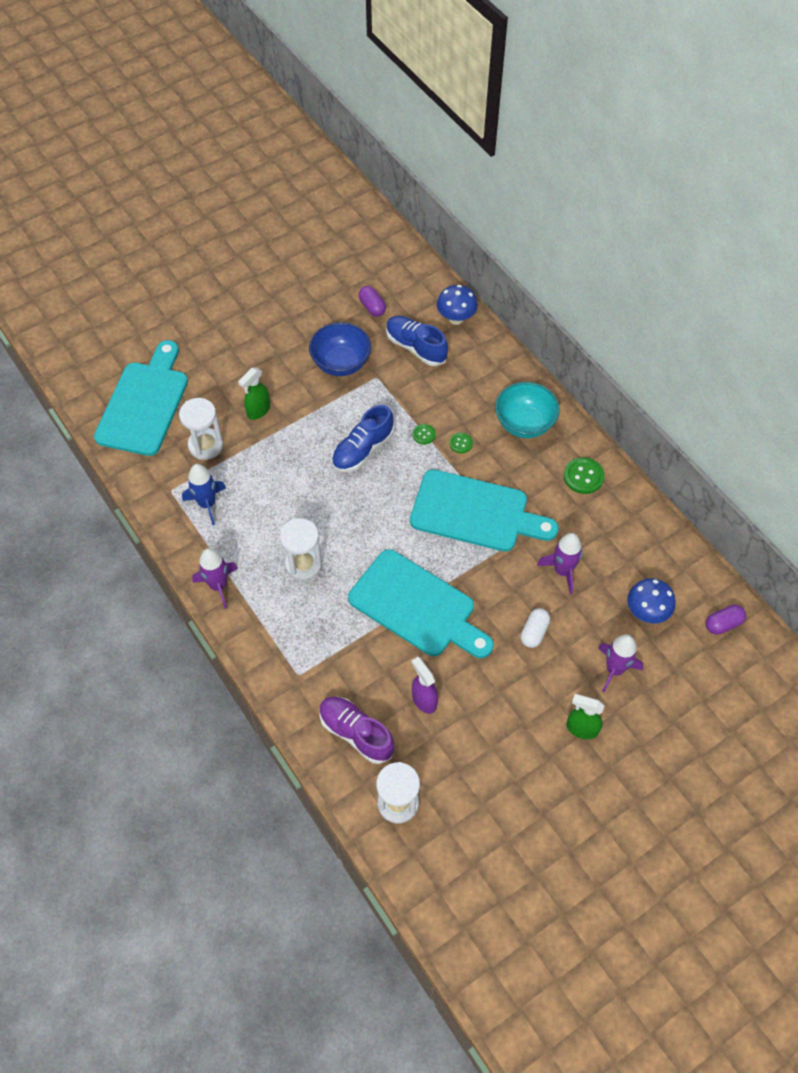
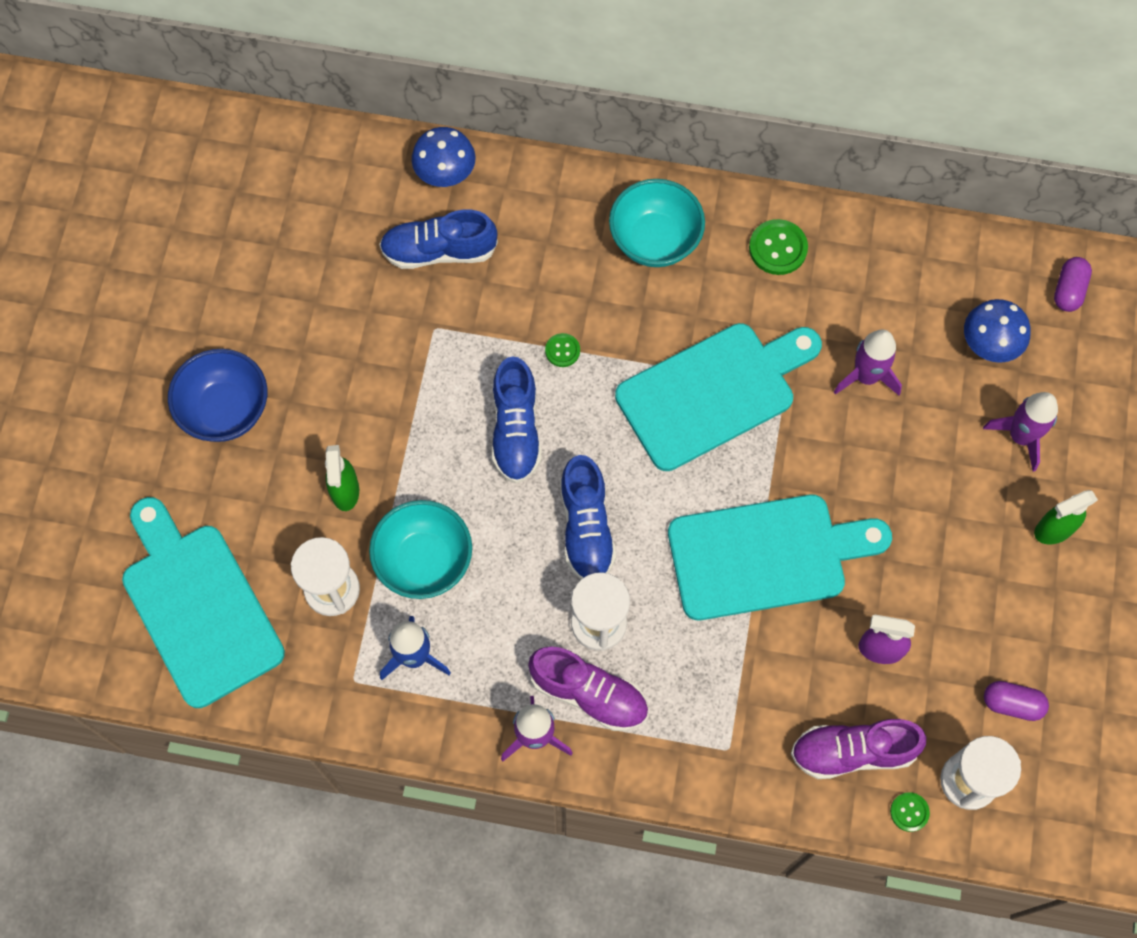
camera: 45 degrees left, 10 degrees up
blue bowl [309,322,371,376] -> blue bowl moved to [168,349,267,442]
purple capsule [359,286,386,317] -> purple capsule moved to [984,681,1049,721]
green button [449,433,473,453] -> green button moved to [890,792,930,832]
white capsule [521,608,550,648] -> none
none -> turquoise bowl [369,500,472,599]
none -> purple shoe [528,647,648,731]
none -> blue shoe [560,455,616,579]

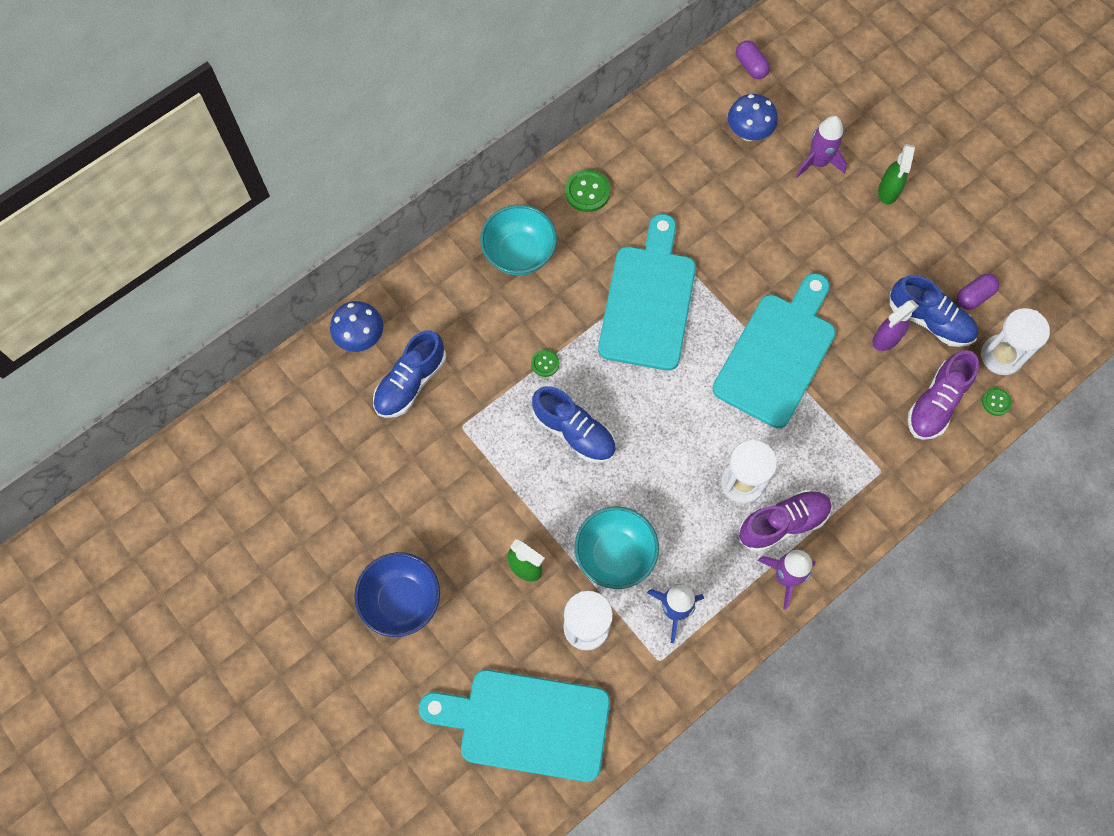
camera: 50 degrees left, 0 degrees up
blue shoe [560,455,616,579] -> blue shoe moved to [890,275,978,347]
purple rocket [834,329,902,395] -> none

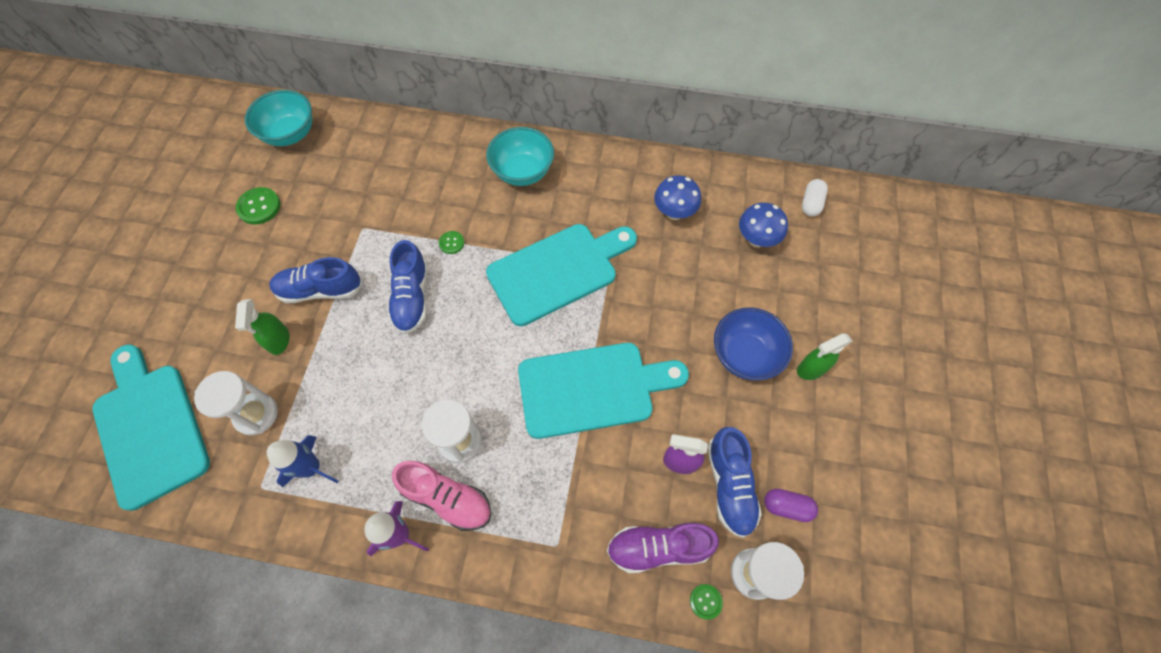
camera: 50 degrees right, 5 degrees down
blue mushroom [330,301,384,352] -> blue mushroom moved to [654,176,702,220]
blue bowl [354,552,440,637] -> blue bowl moved to [714,307,793,380]
blue shoe [373,330,446,418] -> blue shoe moved to [269,257,363,303]
green button [565,169,610,212] -> green button moved to [236,187,280,225]
turquoise bowl [575,507,659,589] -> turquoise bowl moved to [245,90,312,146]
purple capsule [736,41,770,79] -> white capsule [802,179,828,216]
purple shoe [739,489,832,552] -> pink shoe [392,461,491,531]
purple rocket [796,116,847,177] -> none

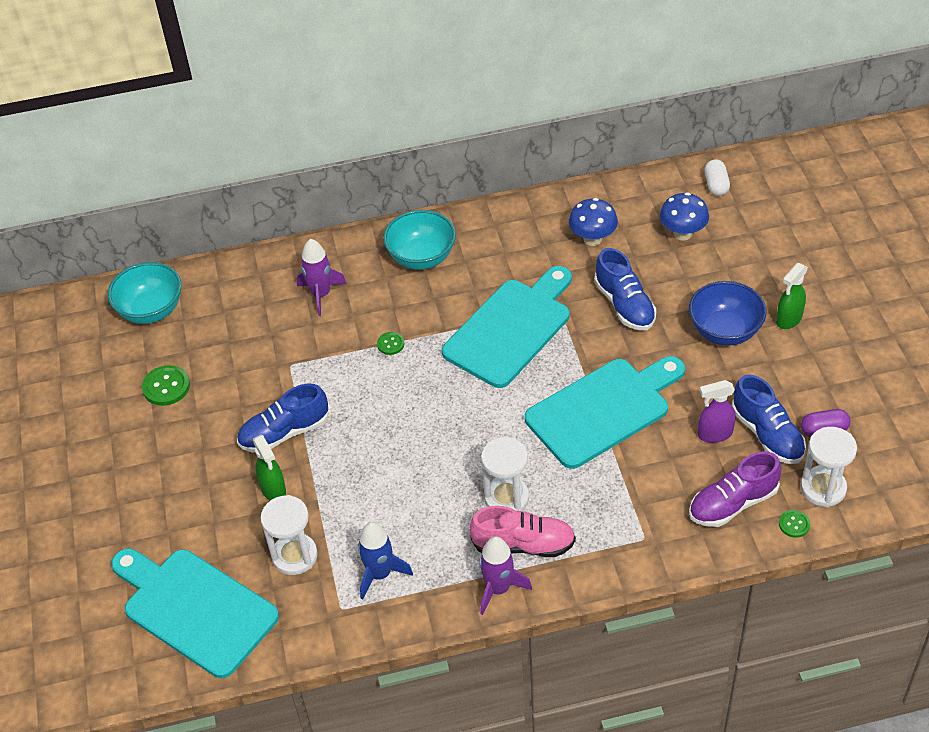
camera: 20 degrees left, 15 degrees down
blue shoe [388,240,428,334] -> blue shoe moved to [594,248,656,331]
none -> purple rocket [297,239,347,316]

